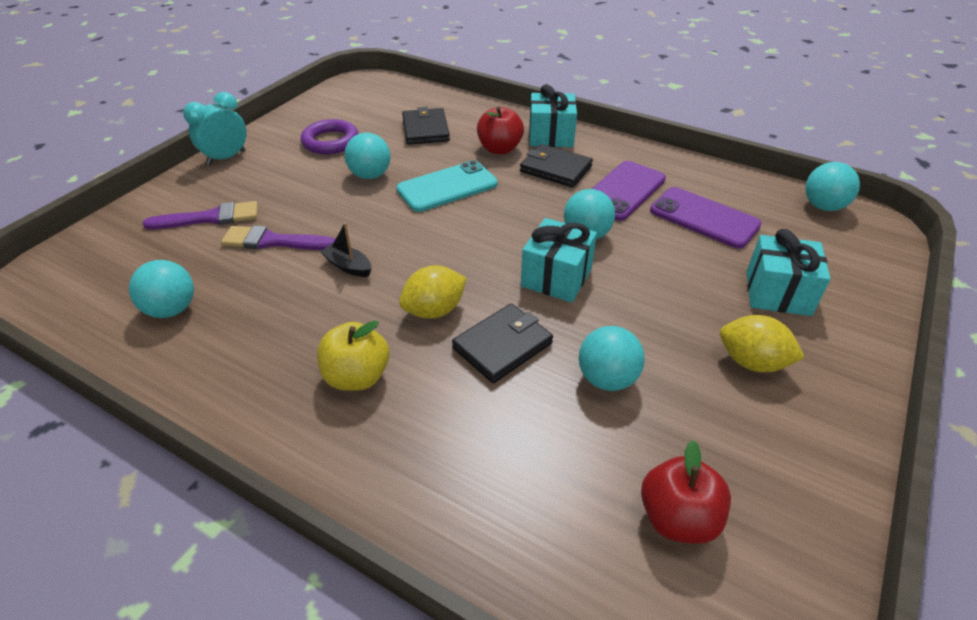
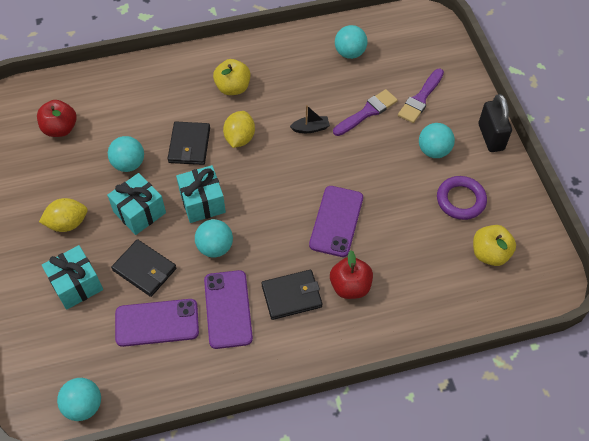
camera: 135 degrees right, 15 degrees up
turquoise clock [183,92,246,165] -> black padlock [478,94,512,152]
turquoise ball [344,133,390,179] -> turquoise ball moved to [419,123,455,158]
turquoise phone [396,160,498,212] -> purple phone [309,186,363,257]
black wallet [402,107,450,145] -> black wallet moved to [111,239,177,297]
turquoise gift [529,84,577,147] -> turquoise gift moved to [107,173,166,235]
none -> yellow apple [473,225,516,266]

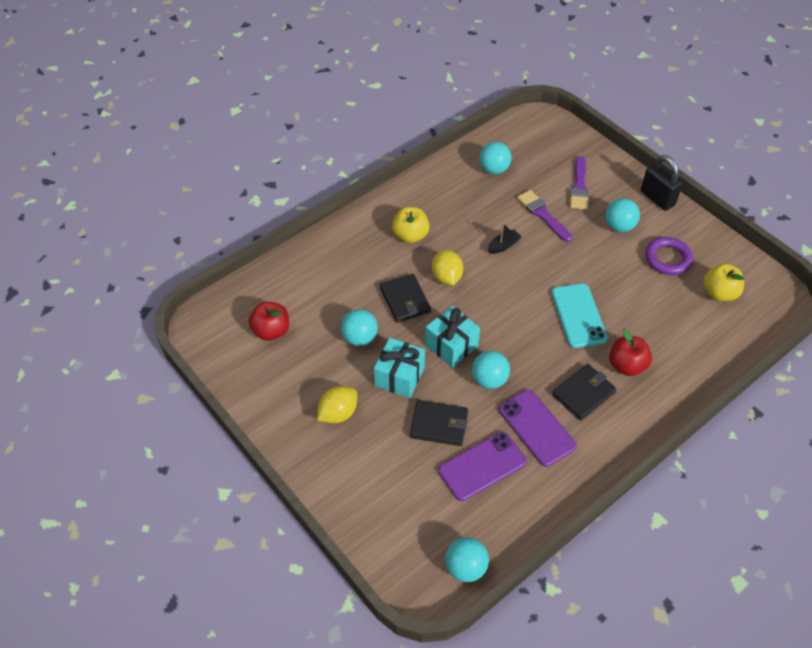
camera: 25 degrees left, 5 degrees down
turquoise gift [42,245,103,310] -> none
purple phone [309,186,363,257] -> turquoise phone [552,284,608,348]
purple brush [333,89,398,136] -> purple brush turned 60 degrees counterclockwise [517,190,572,242]

